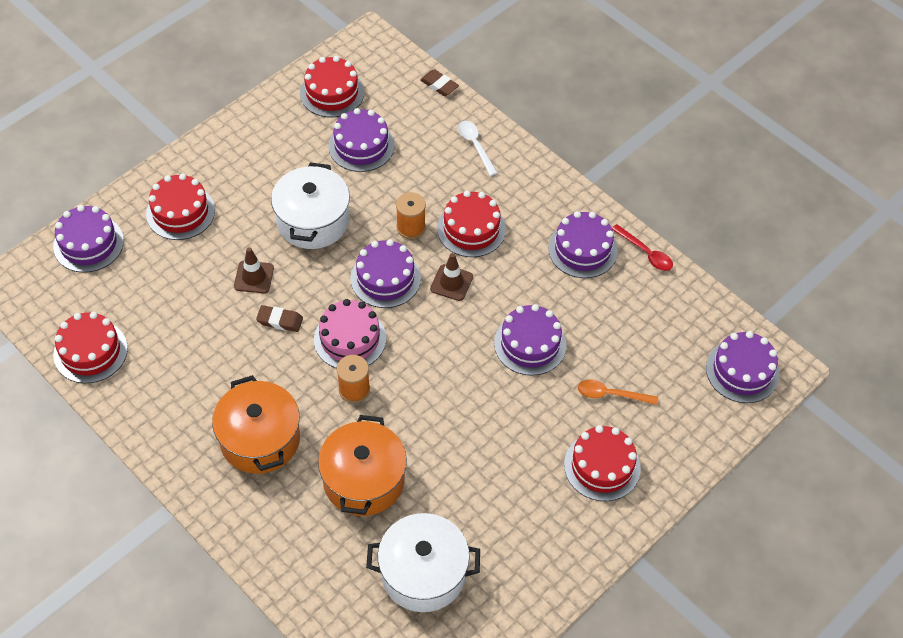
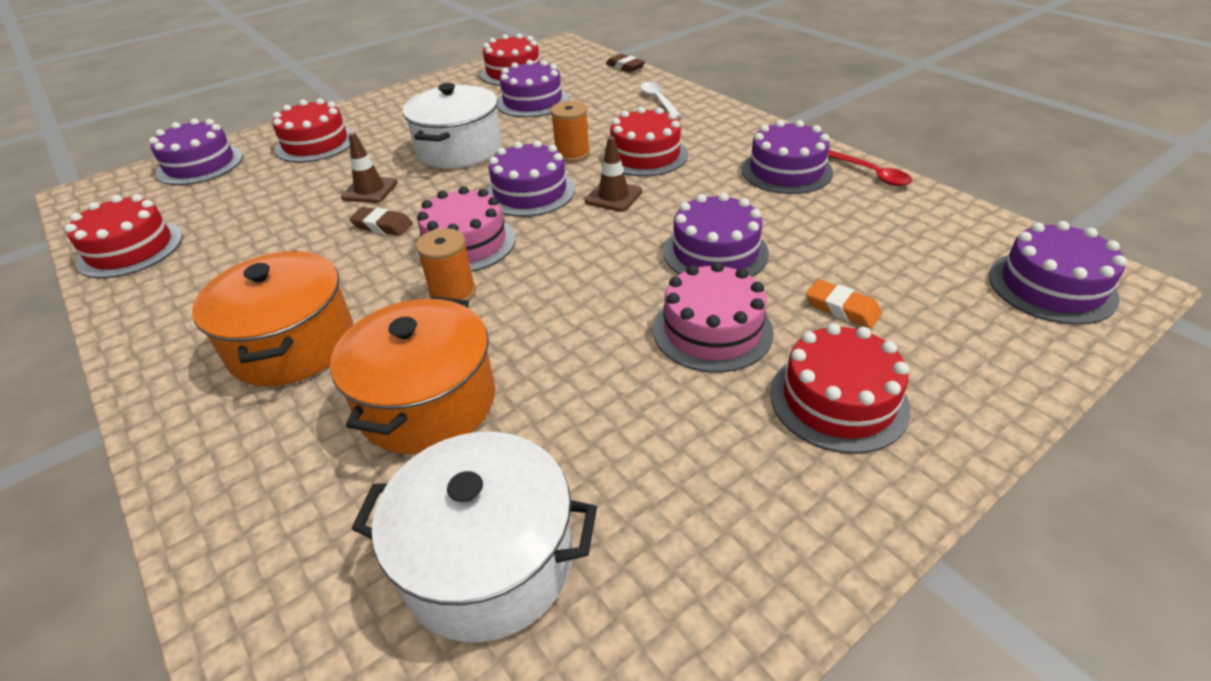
camera: 10 degrees right, 15 degrees down
orange spoon [578,379,658,405] -> orange eraser [806,279,882,328]
none -> pink cake [653,262,774,373]

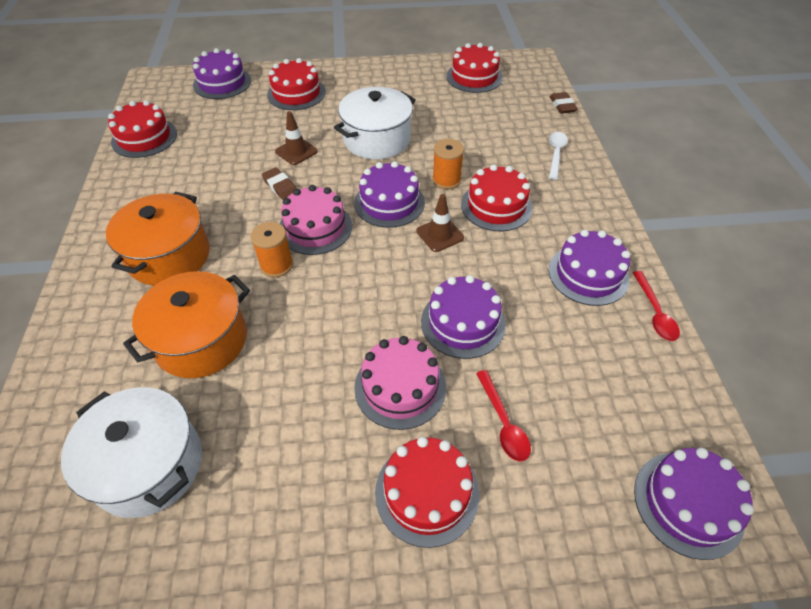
camera: 30 degrees right, 10 degrees up
purple cake [497,59,569,117] -> none
orange eraser [806,279,882,328] -> red spoon [476,370,531,461]

